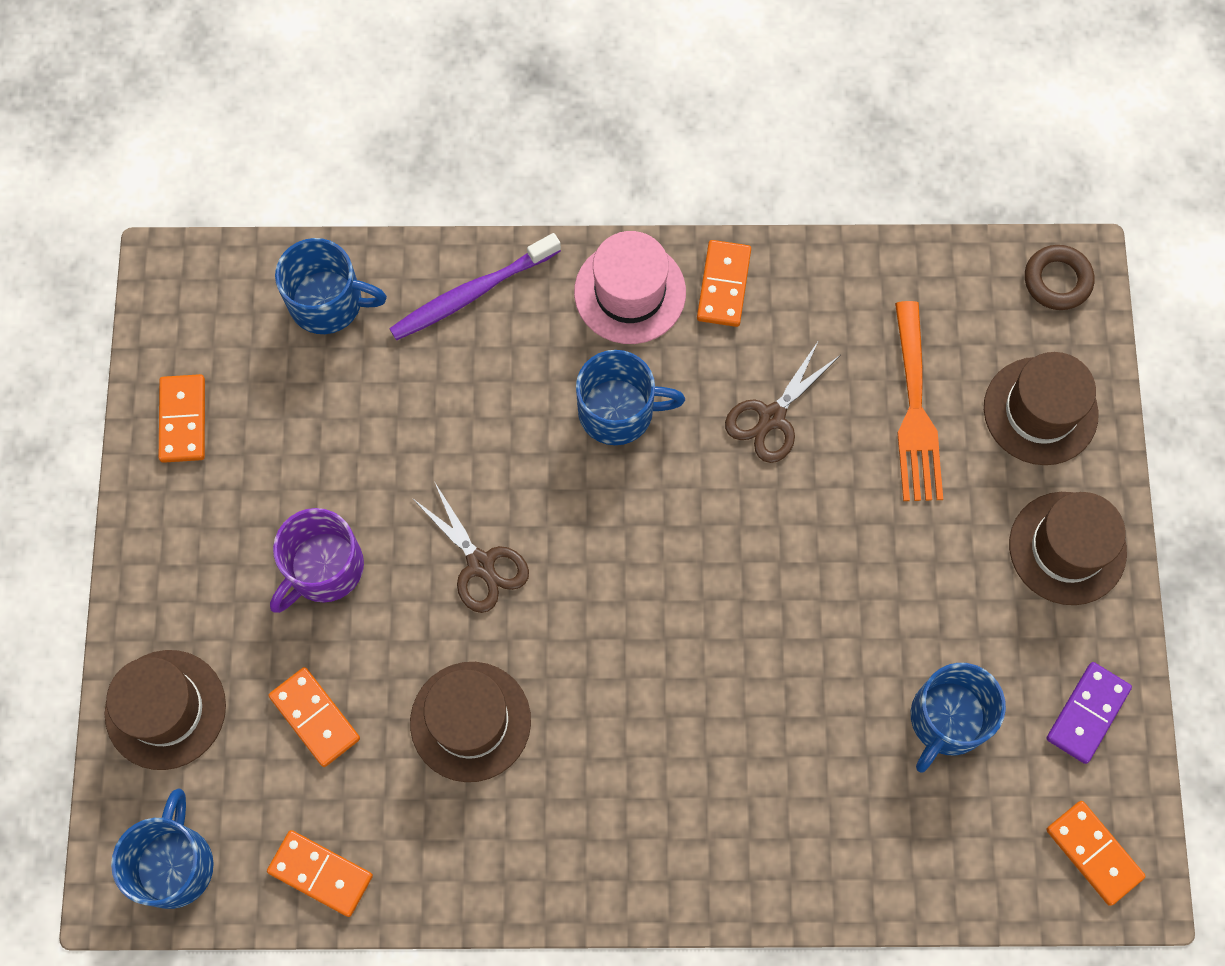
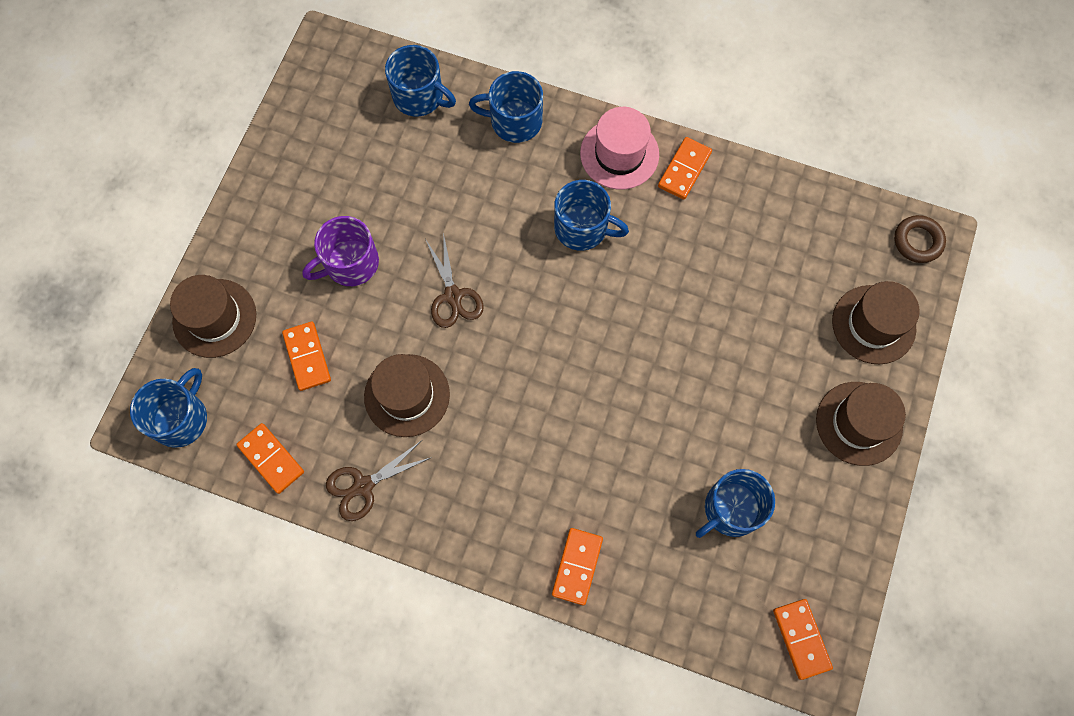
camera: 20 degrees right, 0 degrees up
orange domino [159,374,205,463] -> orange domino moved to [552,528,603,605]
purple toothbrush [389,233,561,340] -> blue mug [469,71,543,143]
brown scissors [725,340,839,463] -> brown scissors moved to [326,441,432,521]
orange fork [895,301,943,501] -> none
purple domino [1046,662,1132,764] -> none

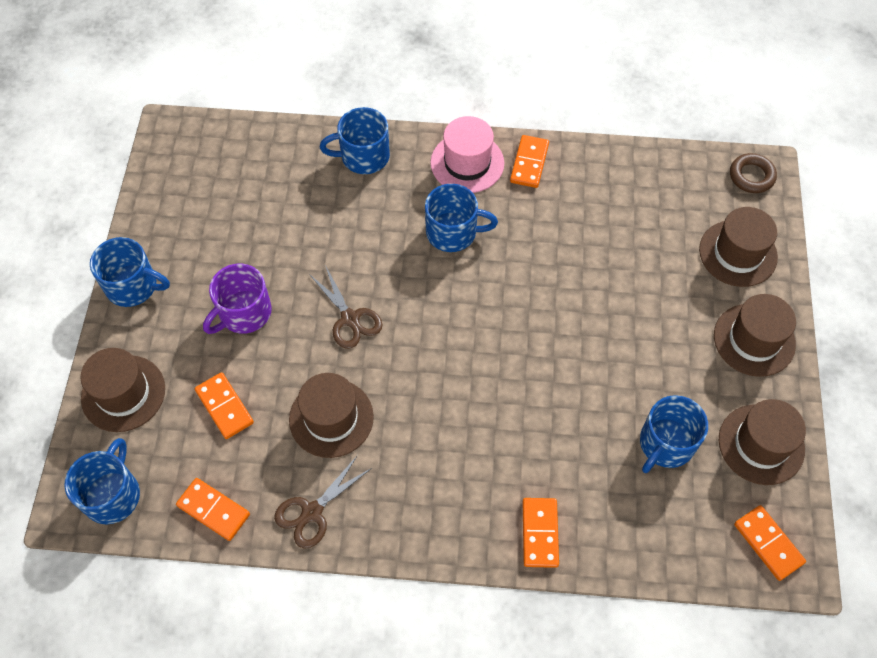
camera: 15 degrees left, 10 degrees down
blue mug [385,45,456,117] -> blue mug moved to [90,237,170,307]
none -> brown hat [719,399,806,485]

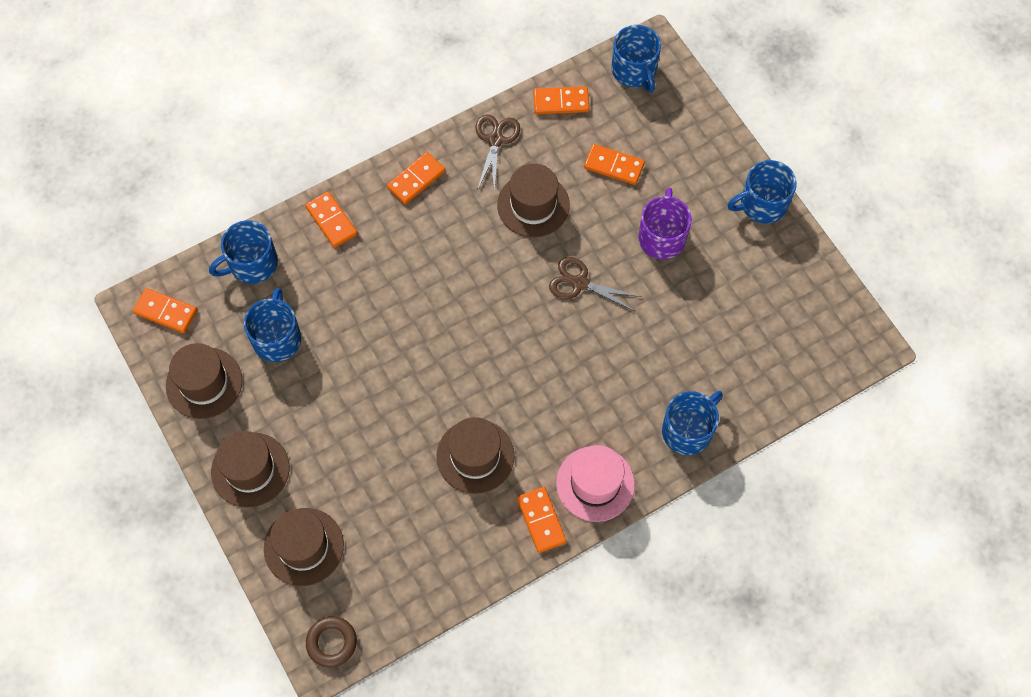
camera: 145 degrees right, 5 degrees up
brown hat [81,348,165,432] -> brown hat moved to [436,417,514,494]
blue mug [425,184,498,252] -> blue mug moved to [209,220,278,284]
none -> orange domino [387,152,445,204]

